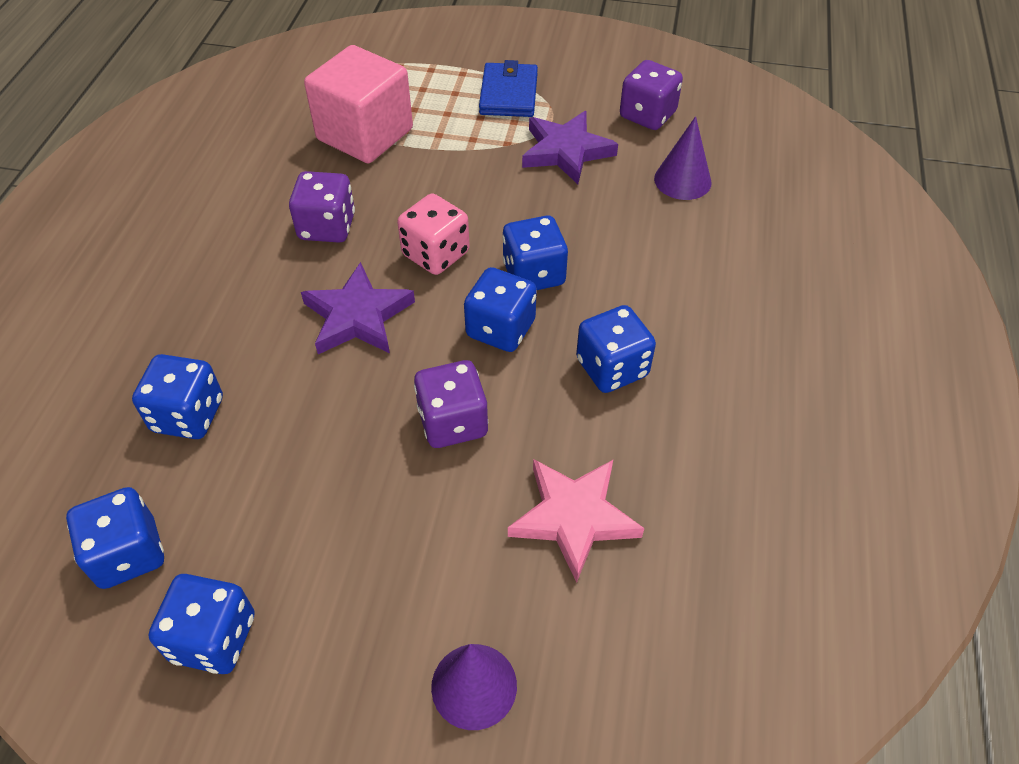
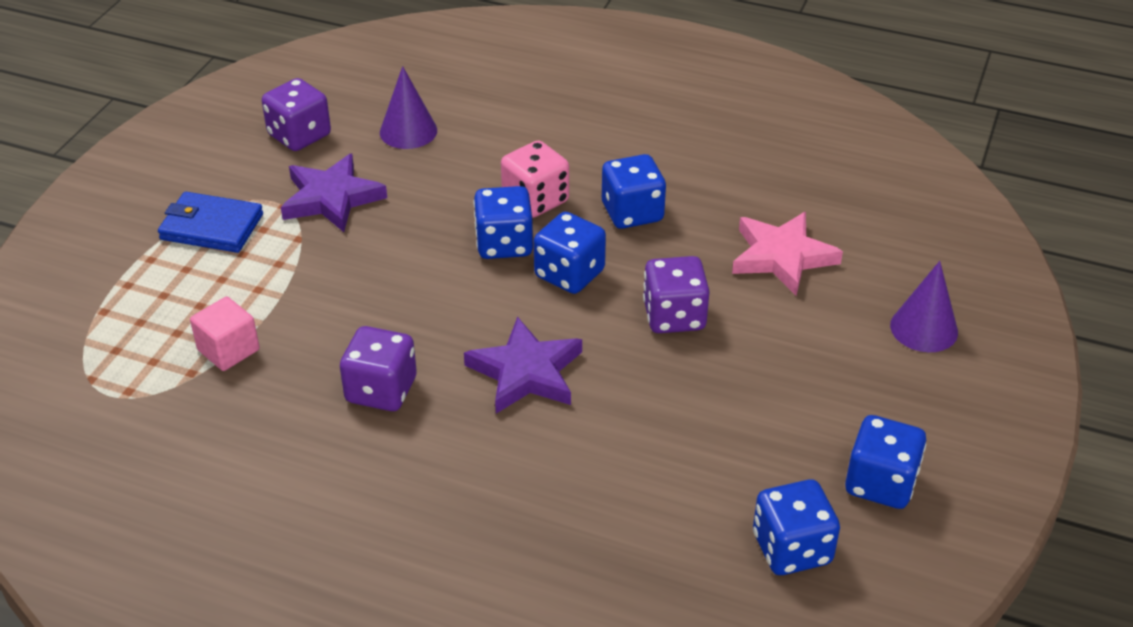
camera: 80 degrees left, 10 degrees down
blue dice [132,354,223,439] -> none
pink cube [304,45,413,163] -> pink cube [190,297,260,371], size x0.52
pink dice [397,194,470,275] -> pink dice moved to [501,140,569,218]

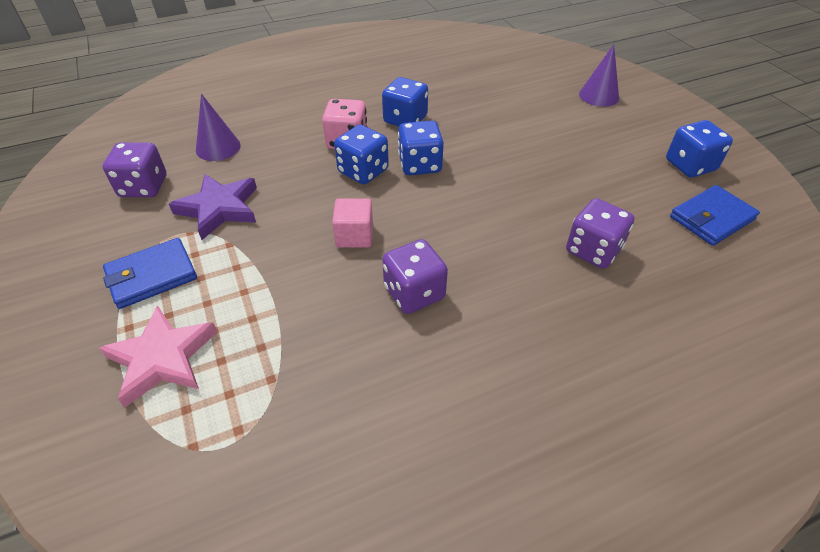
camera: 45 degrees left, 5 degrees up
pink cube [190,297,260,371] -> pink cube moved to [332,198,373,248]
purple star [464,316,582,414] -> none
purple dice [643,256,710,333] -> purple dice moved to [566,198,634,269]
pink star [732,212,843,296] -> pink star moved to [99,305,217,407]
blue dice [753,480,840,575] -> blue wallet [670,185,760,246]

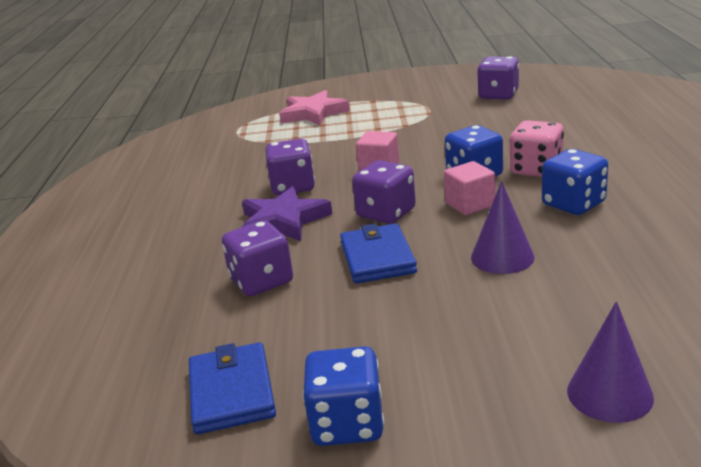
camera: 115 degrees right, 20 degrees down
blue wallet [103,238,197,309] -> blue wallet moved to [340,224,417,284]
purple star [169,174,257,240] -> purple star moved to [242,186,332,241]
purple cone [196,94,241,161] -> purple cone moved to [471,181,535,274]
blue dice [398,121,444,175] -> pink cube [444,161,496,215]
none -> purple dice [352,160,416,224]

